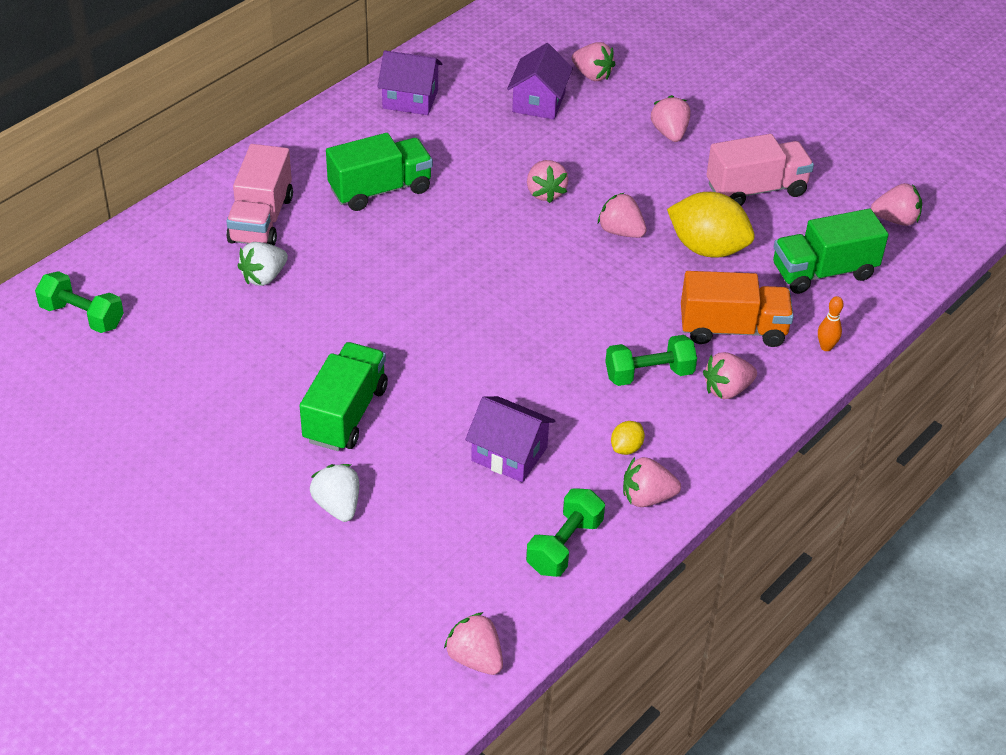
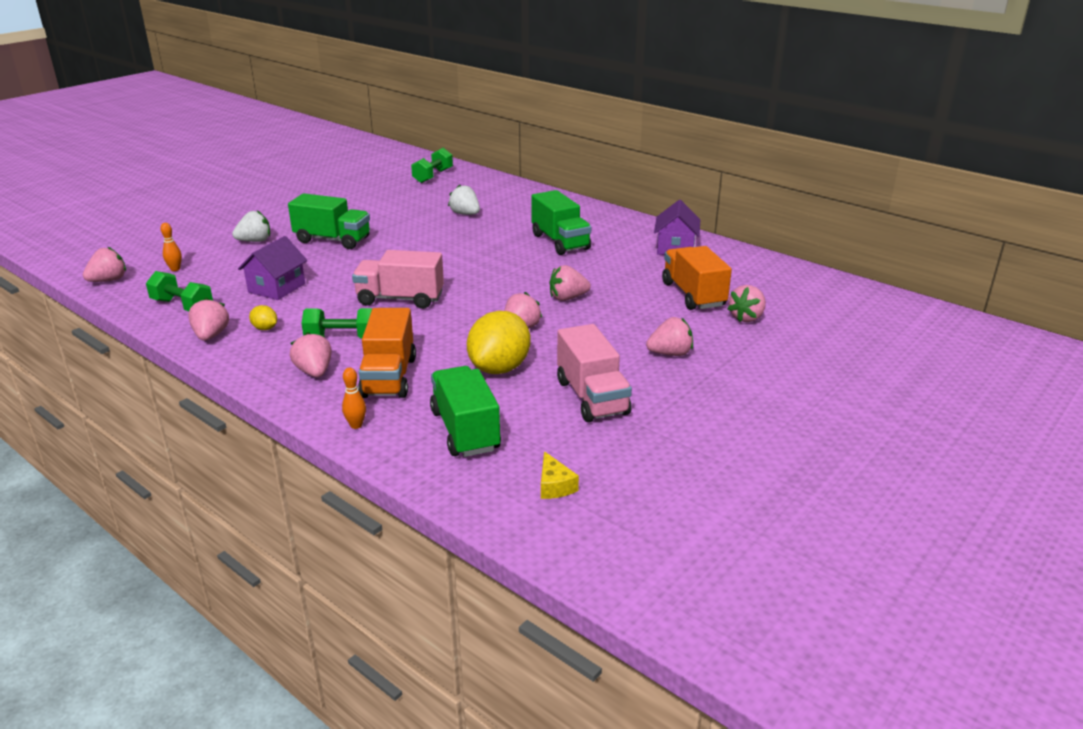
camera: 90 degrees right, 15 degrees down
pink truck [226,144,293,245] -> pink truck moved to [352,250,444,309]
purple house [507,43,573,120] -> orange truck [662,246,732,310]
green dumbbell [605,335,697,386] -> green dumbbell turned 75 degrees counterclockwise [301,308,372,339]
pink strawberry [871,183,922,226] -> yellow cheese [541,451,579,499]
none -> orange bowling pin [160,223,182,271]

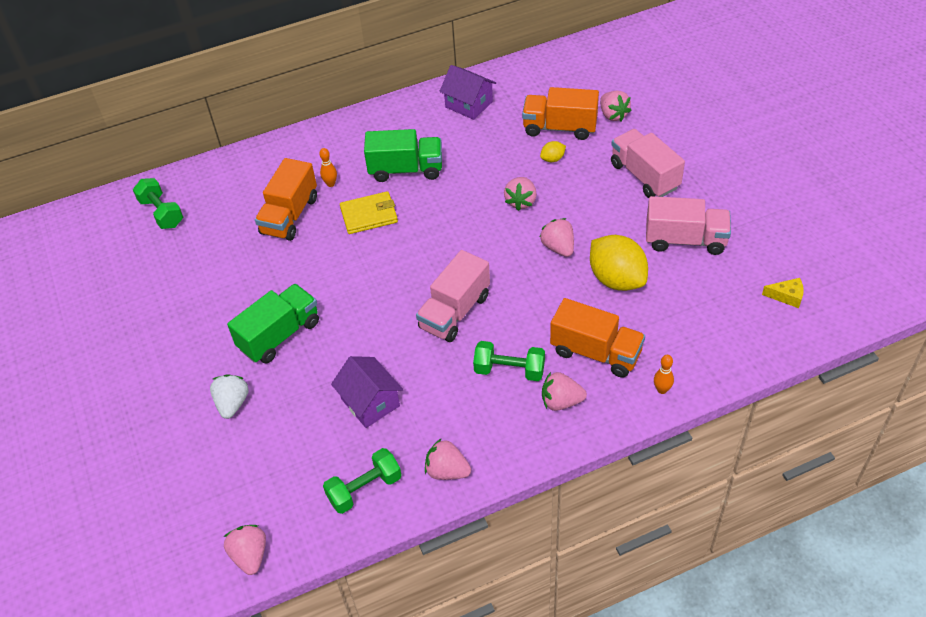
camera: 60 degrees left, 20 degrees up
orange bowling pin [160,223,182,271] -> orange bowling pin moved to [319,148,337,187]
yellow lemon [249,305,277,330] -> yellow lemon moved to [540,141,566,162]
green dumbbell [301,308,372,339] -> green dumbbell turned 75 degrees clockwise [473,341,545,381]
green truck [430,366,501,457] -> none
white strawberry [448,185,480,215] -> orange truck [255,158,317,241]
pink strawberry [646,317,693,356] -> pink truck [611,129,685,198]
none -> yellow wallet [340,191,398,234]

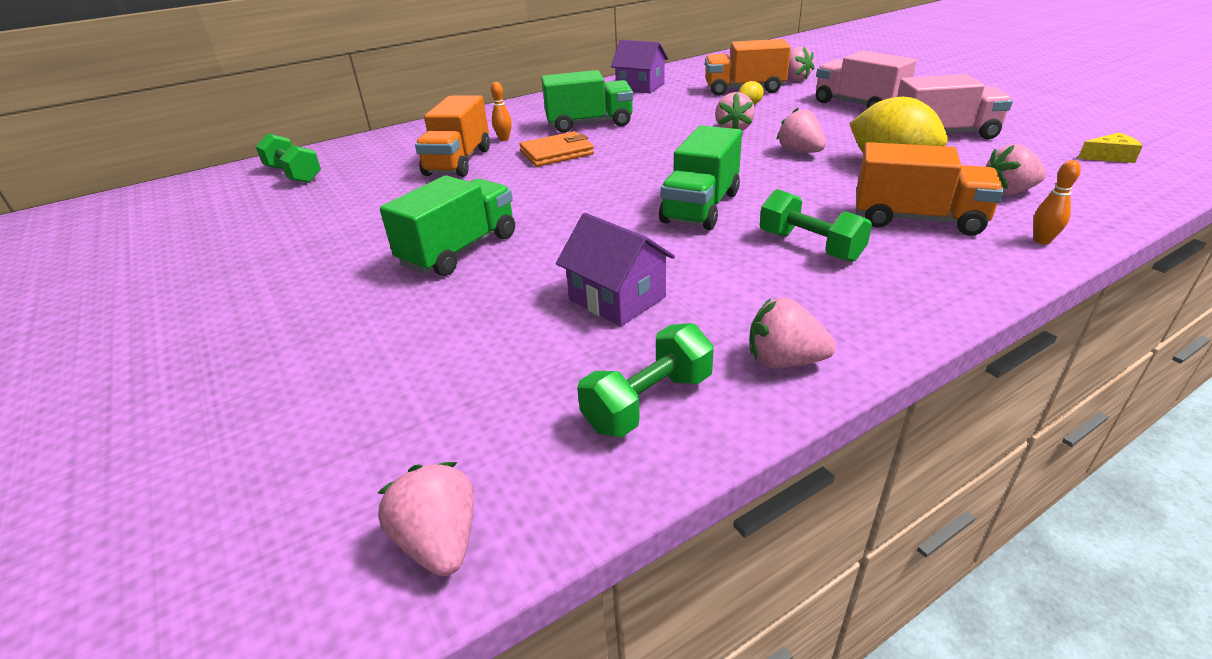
camera: 10 degrees left, 15 degrees down
white strawberry [210,374,249,419] -> none
yellow wallet [340,191,398,234] -> orange wallet [519,131,594,167]
pink truck [416,250,490,342] -> green truck [659,126,742,230]
green dumbbell [473,341,545,381] -> green dumbbell turned 45 degrees clockwise [760,189,872,262]
pink strawberry [542,372,587,411] -> pink strawberry moved to [986,144,1046,196]

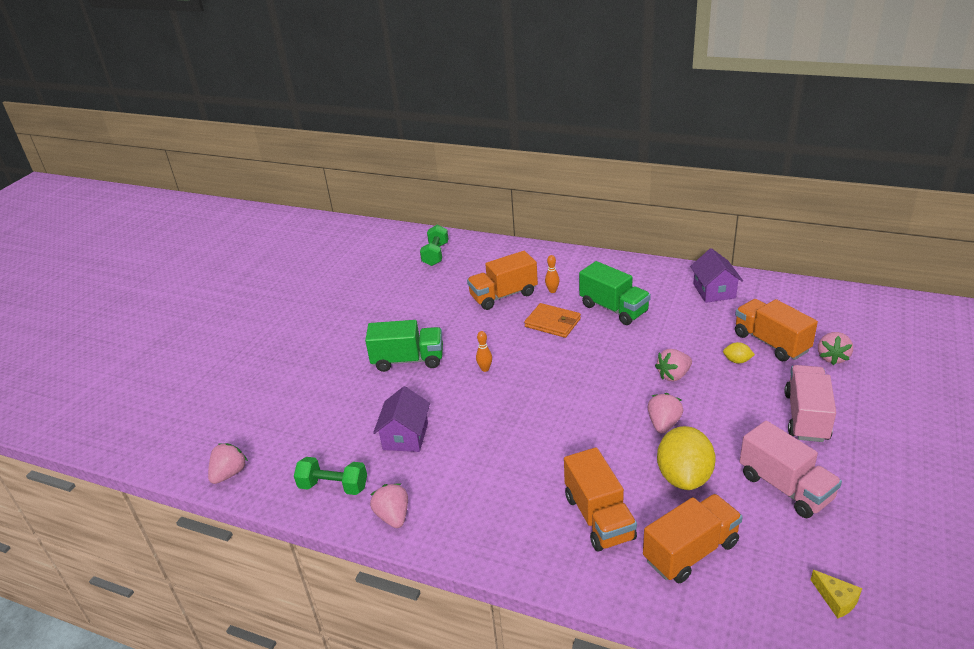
camera: 55 degrees right, 0 degrees up
green truck [659,126,742,230] -> none
green dumbbell [760,189,872,262] -> none
pink strawberry [986,144,1046,196] -> orange truck [643,494,743,583]
orange bowling pin [1033,160,1081,244] -> orange bowling pin moved to [476,331,492,372]

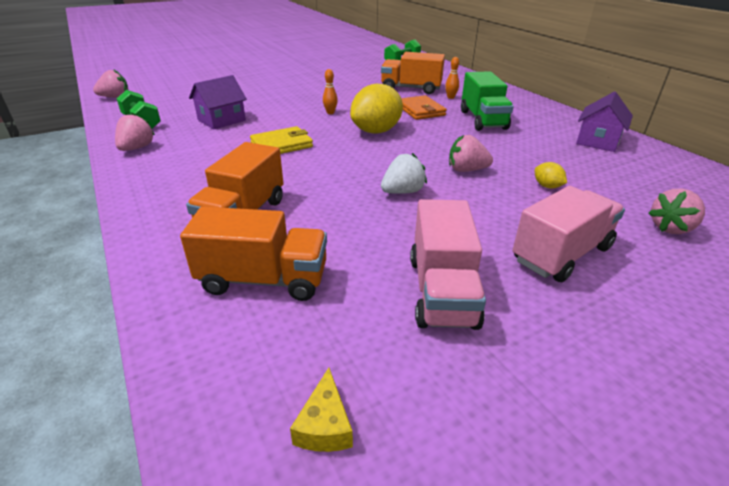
camera: 35 degrees right, 0 degrees up
green truck [365,320,443,372] -> none
pink strawberry [648,393,683,434] -> white strawberry [381,153,427,194]
yellow lemon [657,426,716,490] -> yellow lemon moved to [350,84,403,134]
orange truck [735,299,818,361] -> none
none -> yellow wallet [250,126,313,154]

